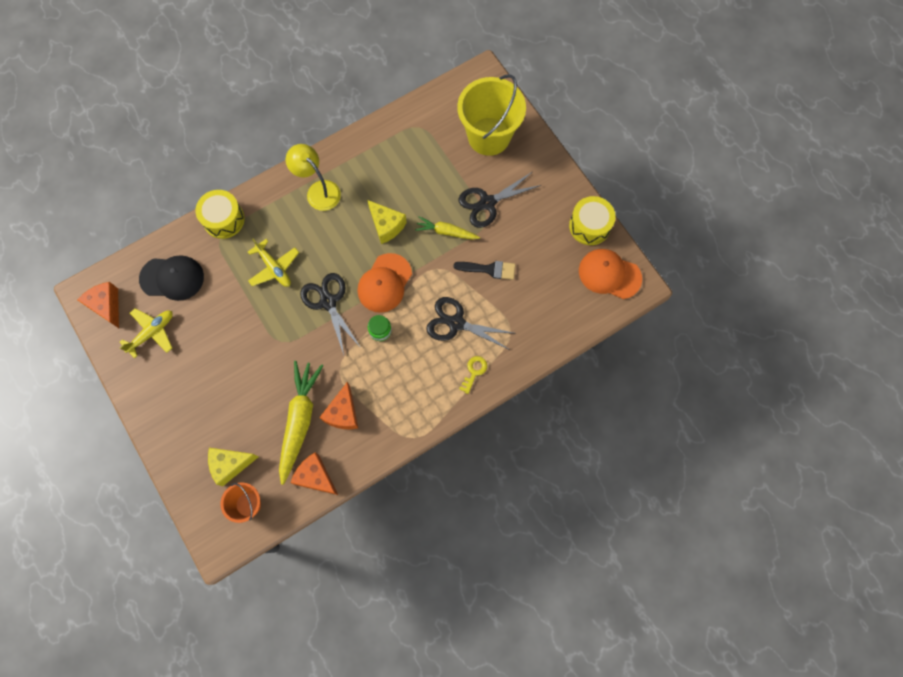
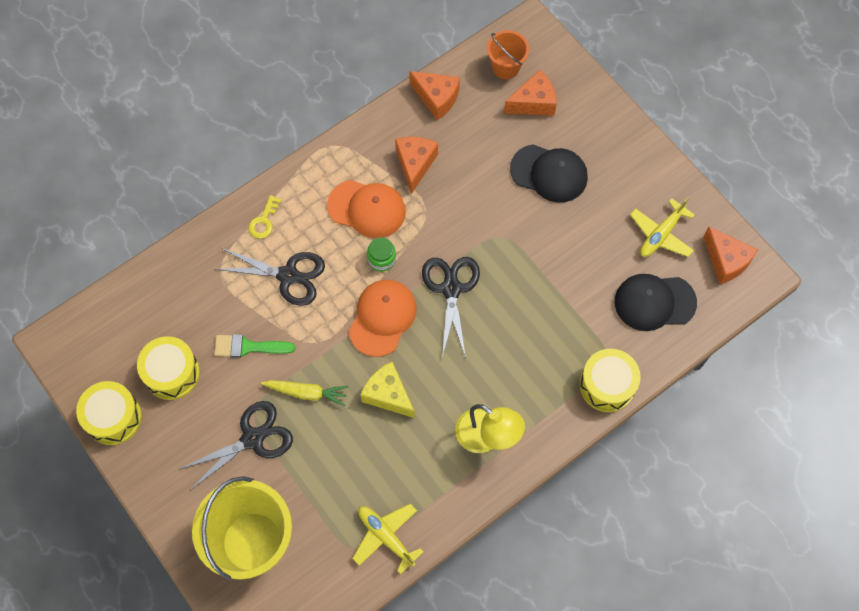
camera: 175 degrees right, 5 degrees down
yellow cheese [208,448,259,486] -> orange cheese [504,70,557,116]
yellow plane [248,239,299,287] -> yellow plane moved to [352,504,424,574]
yellow carrot [279,361,323,485] -> none
black scissors [300,273,361,355] -> black scissors turned 150 degrees counterclockwise [422,257,480,358]
black brush [454,261,515,280] -> green brush [214,334,295,358]
orange cap [579,249,642,299] -> orange cap moved to [327,180,406,238]
none -> yellow drum [137,336,200,400]
none -> black cap [510,144,588,203]

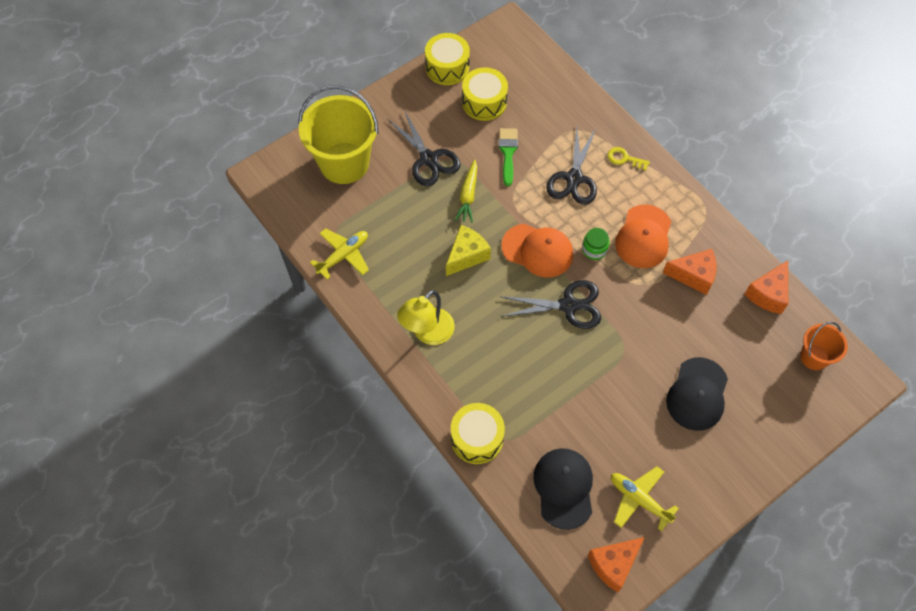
camera: 90 degrees right, 5 degrees down
orange cheese [504,70,557,116] -> none

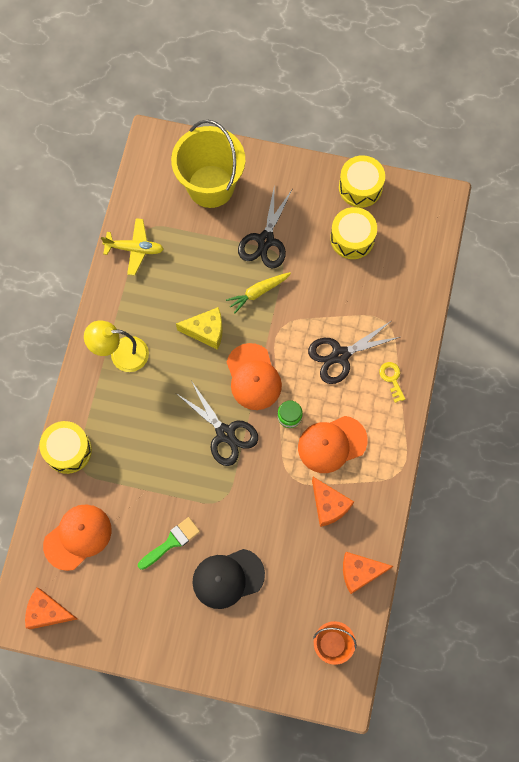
camera: 50 degrees right, 10 degrees up
green brush [499,128,518,186] -> green brush moved to [138,517,200,570]
black cap [533,448,593,530] -> orange cap [43,504,112,571]
yellow plane [611,466,679,531] -> none

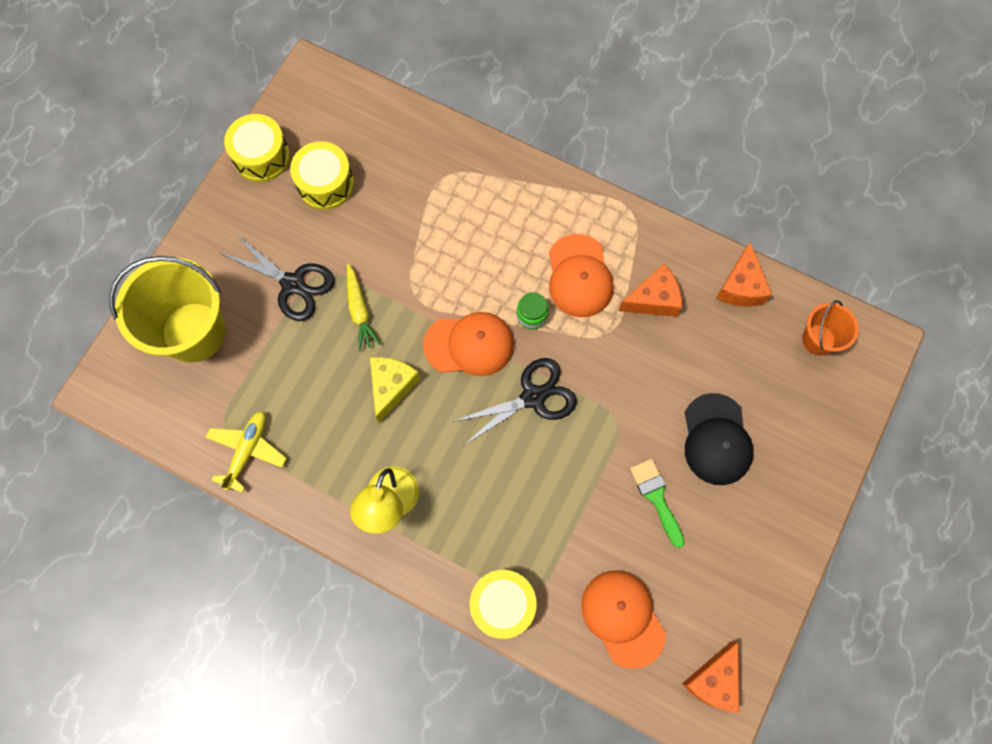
camera: 75 degrees left, 0 degrees up
black scissors [308,321,400,384] -> none
yellow key [379,362,405,403] -> none

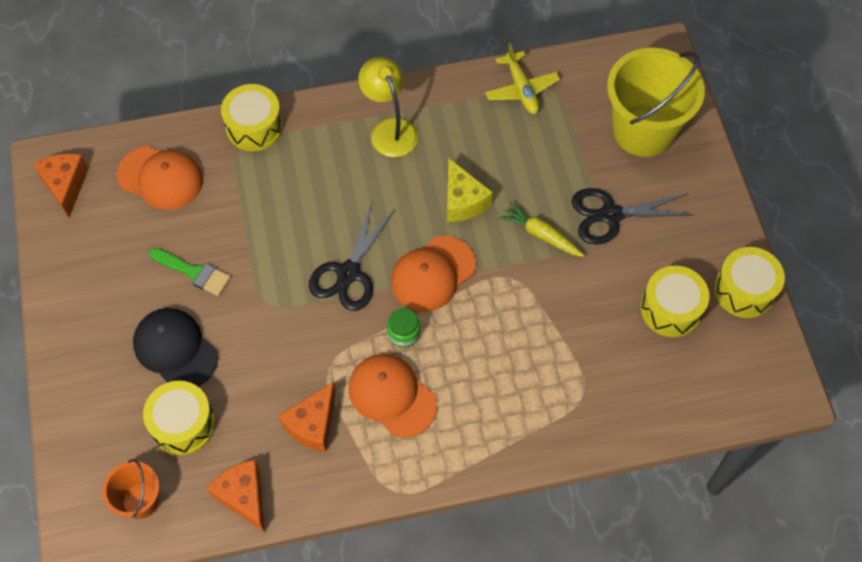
camera: 140 degrees right, 10 degrees down
none -> yellow drum [143,381,215,455]

